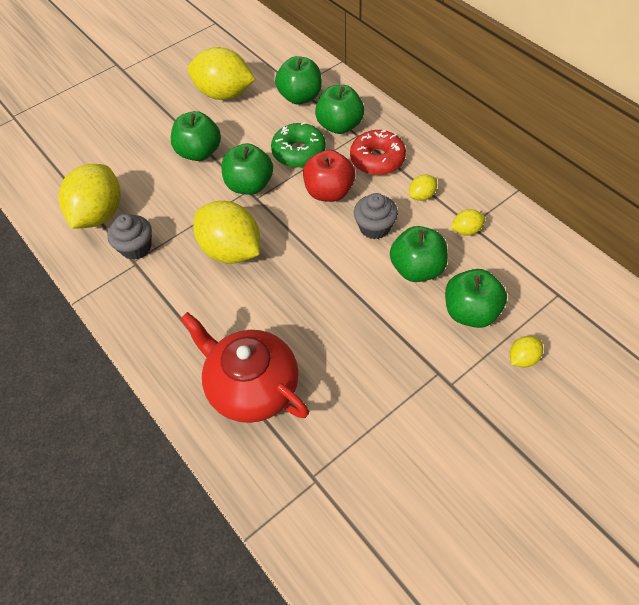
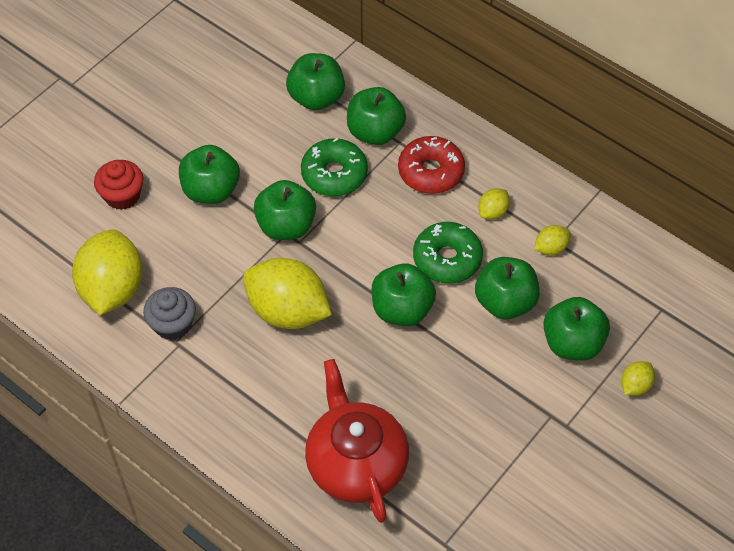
camera: 15 degrees left, 0 degrees up
red teapot [180,312,309,423] -> red teapot turned 45 degrees clockwise [305,359,409,523]
yellow lemon [187,47,256,100] -> none
red apple [303,150,355,202] -> none
grey cupcake [354,193,398,239] -> green donut [413,222,483,284]
none -> red cupcake [94,160,143,210]
none -> green apple [371,263,436,326]

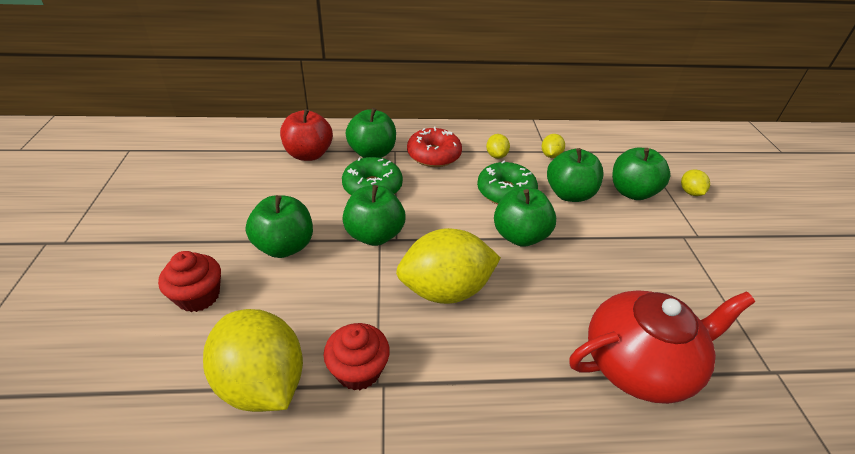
camera: 45 degrees left, 15 degrees down
grey cupcake [143,287,196,340] -> red cupcake [324,323,390,391]
green apple [286,53,345,110] -> red apple [280,109,333,161]
red teapot [305,359,409,523] -> red teapot turned 135 degrees clockwise [569,290,755,404]

